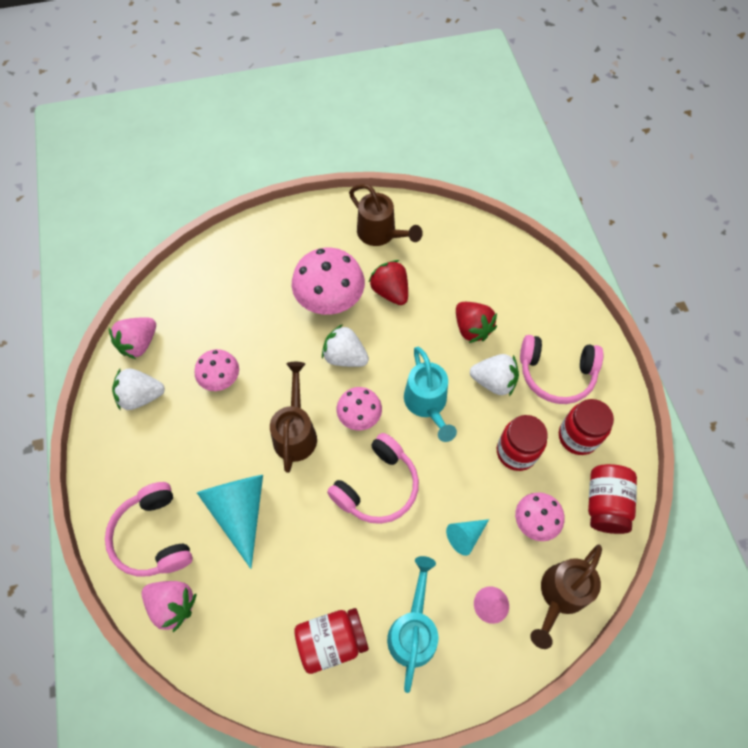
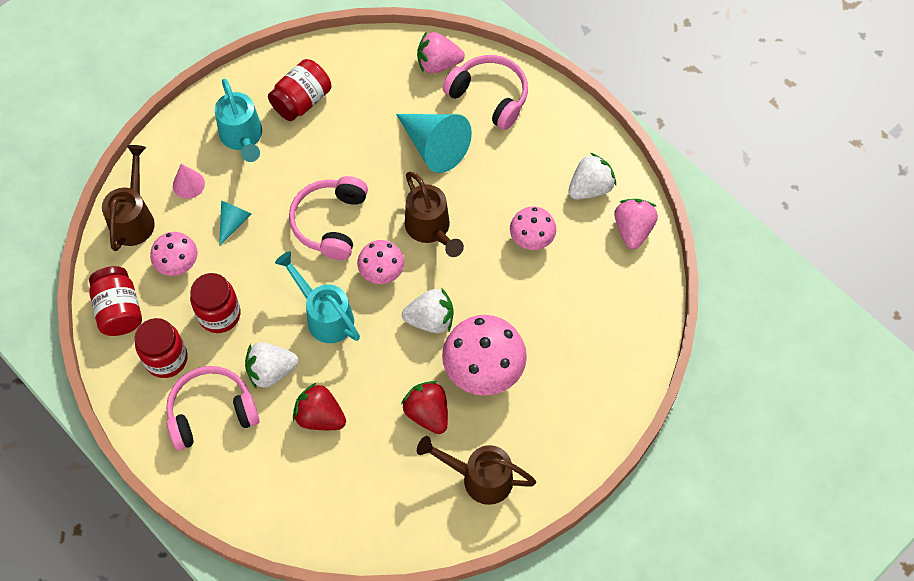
camera: 150 degrees right, 0 degrees up
red strawberry [369,260,408,305] -> red strawberry turned 150 degrees counterclockwise [401,381,448,434]

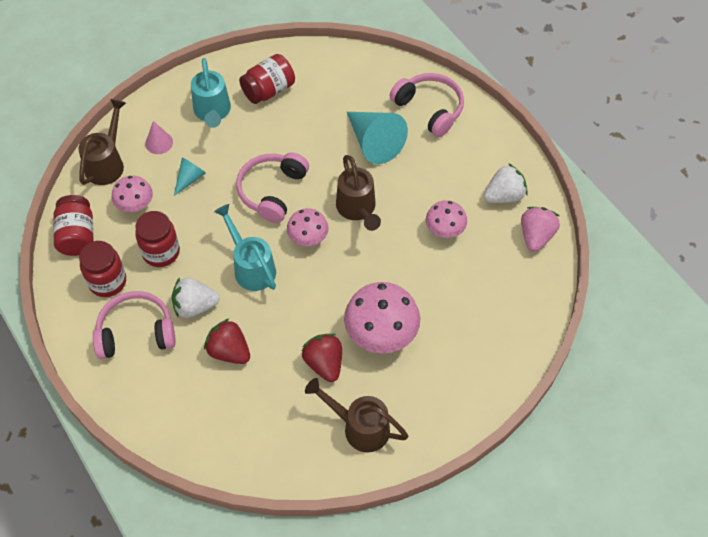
camera: 10 degrees right, 5 degrees down
white strawberry [402,289,454,333] -> none
pink strawberry [417,31,465,74] -> none

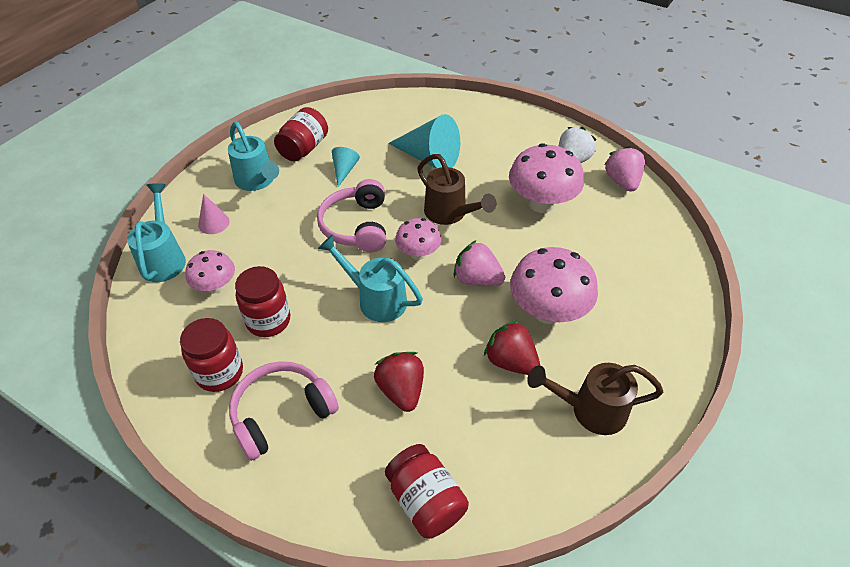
camera: 25 degrees left, 10 degrees down
red jar [53,195,94,256] -> red jar moved to [385,444,469,539]
brown watering can [78,99,126,185] -> turquoise watering can [127,183,186,282]
white strawberry [172,277,220,318] -> none
turquoise cone [174,157,206,196] -> turquoise cone moved to [332,147,360,187]
red strawberry [204,318,250,364] -> red strawberry turned 60 degrees clockwise [374,352,424,412]
pink headphones [390,73,464,137] -> none
pink mushroom [426,200,467,238] -> pink mushroom [509,143,584,213], size x1.71
none -> pink strawberry [454,240,505,286]

